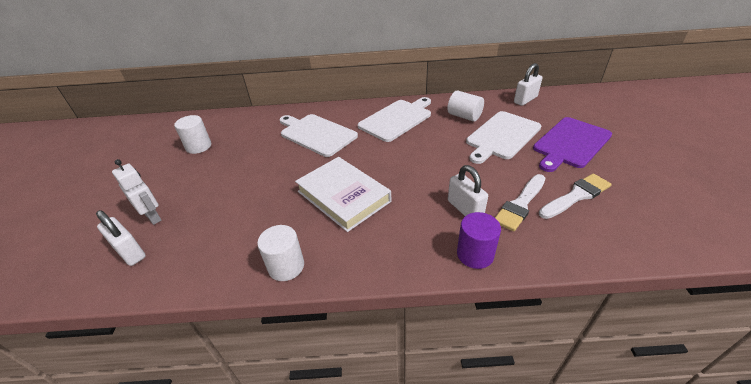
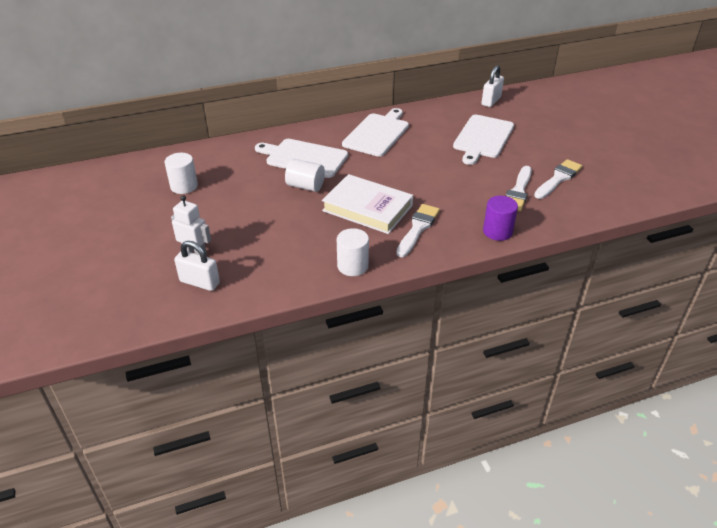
camera: 20 degrees left, 0 degrees up
white cylinder [447,90,484,122] -> white cylinder moved to [285,159,325,192]
white padlock [448,165,488,216] -> none
purple cutting board [533,117,612,172] -> none
none -> white brush [396,204,440,258]

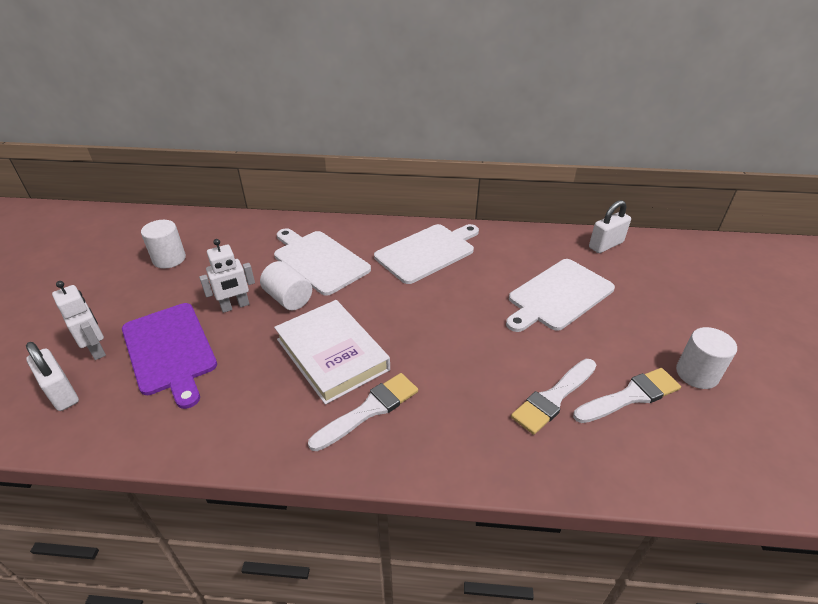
camera: 25 degrees right, 0 degrees up
white cylinder [337,228,369,276] -> white cylinder moved to [676,327,737,389]
purple cylinder [483,196,518,241] -> none
none -> purple cutting board [122,303,217,409]
none -> white robot [199,239,255,313]

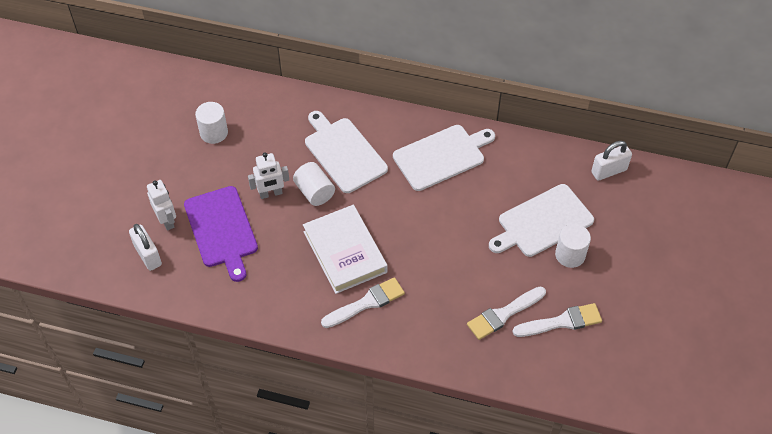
camera: 10 degrees right, 15 degrees up
white cylinder [676,327,737,389] -> white cylinder moved to [555,224,591,268]

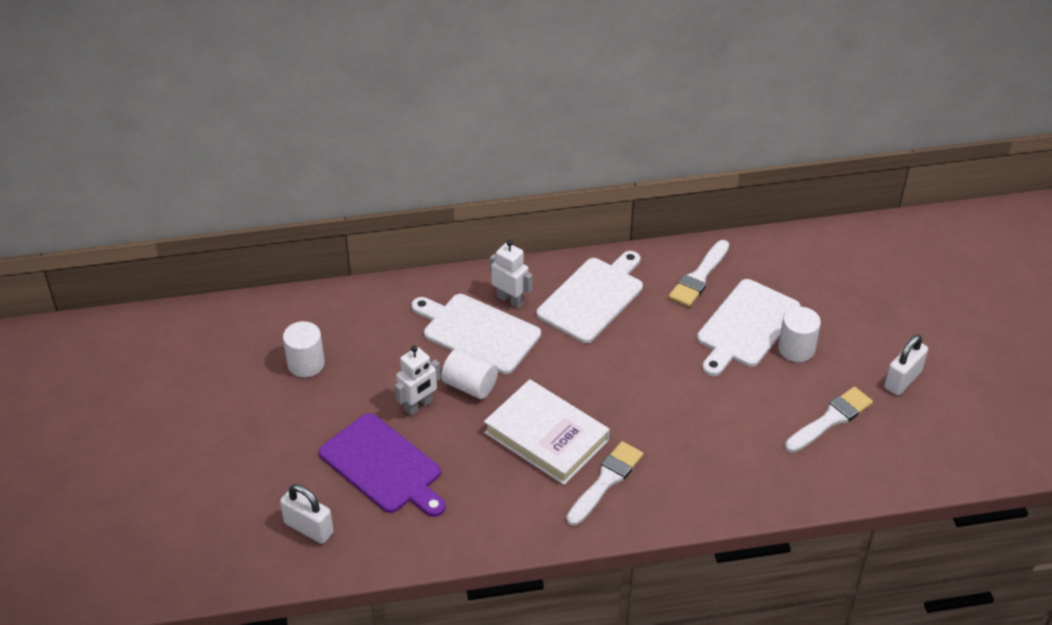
camera: 25 degrees left, 10 degrees down
white robot [147,180,176,230] -> white robot moved to [490,240,533,308]
white brush [467,286,546,340] -> white brush moved to [669,240,729,307]
white padlock [591,141,632,181] -> white padlock moved to [884,335,928,395]

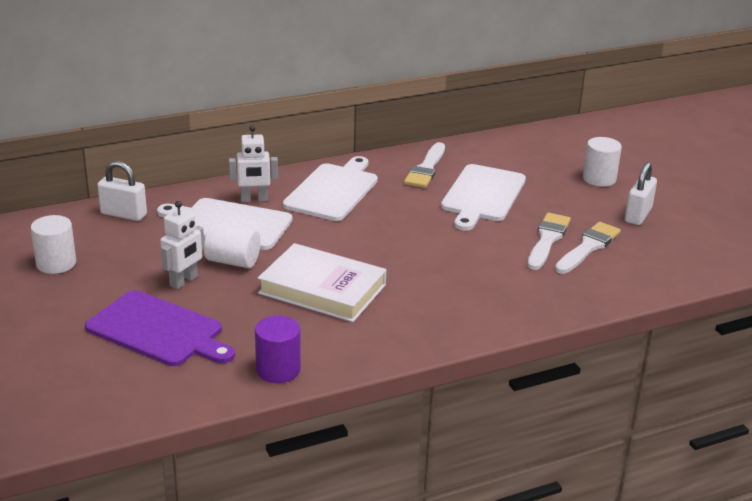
camera: 15 degrees left, 15 degrees down
white padlock [280,484,334,544] -> white padlock moved to [97,161,147,221]
white robot [490,240,533,308] -> white robot turned 150 degrees clockwise [229,125,278,202]
white brush [566,441,644,526] -> white brush moved to [527,213,570,270]
white cylinder [778,307,821,362] -> white cylinder moved to [583,137,622,187]
none -> purple cylinder [255,316,301,383]

